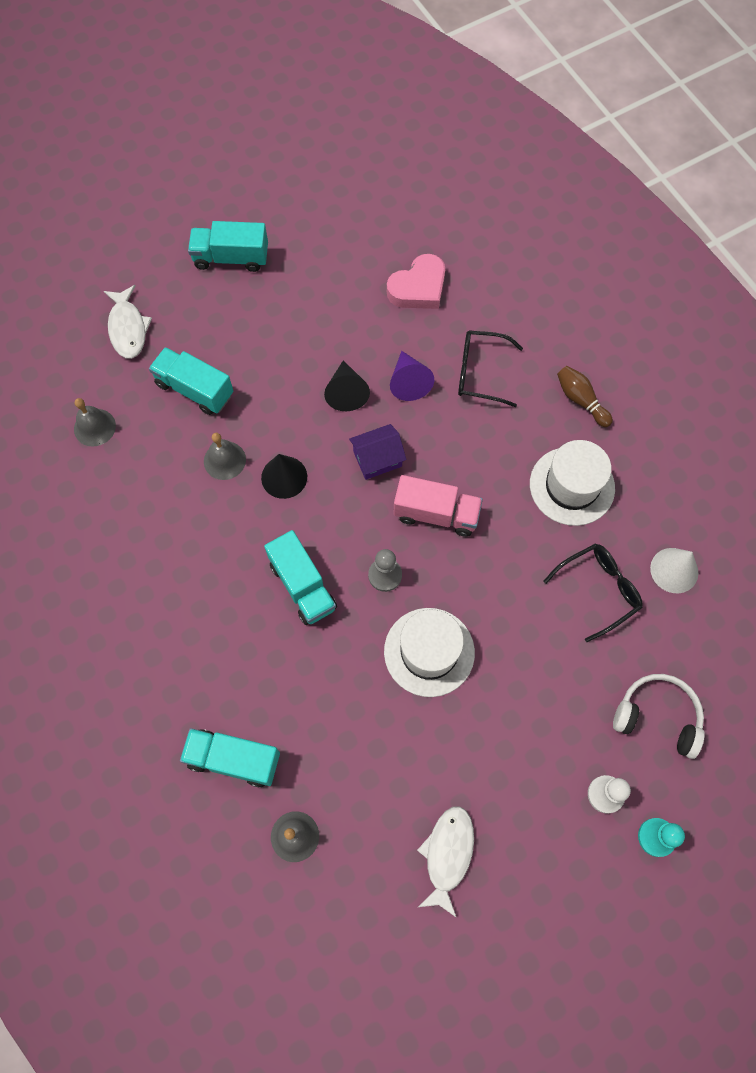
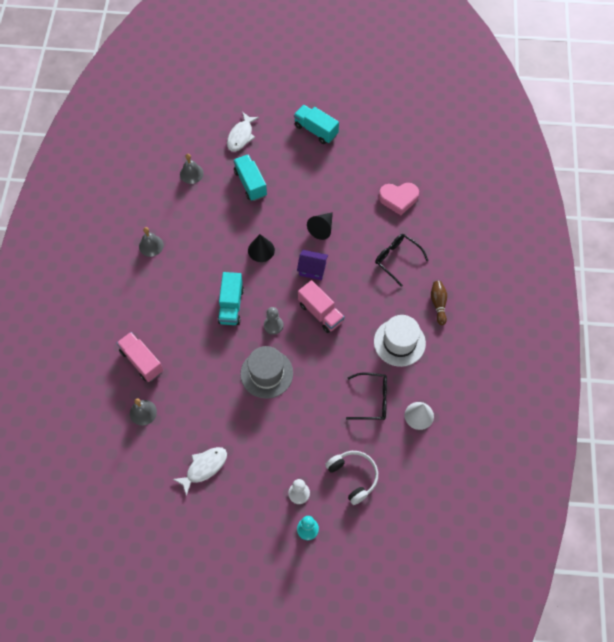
camera: 35 degrees right, 5 degrees down
turquoise truck [180,728,280,787] -> pink truck [117,332,163,382]
grey bell [204,433,246,480] -> grey bell moved to [139,227,164,257]
white hat [384,608,475,697] -> grey hat [240,346,293,399]
purple cone [390,351,434,401] -> none

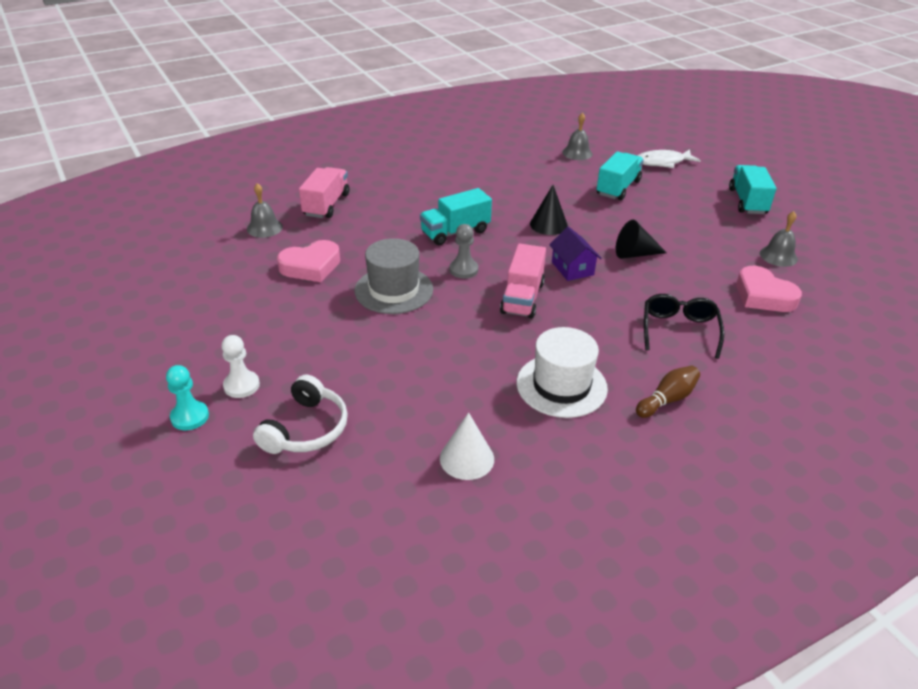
camera: 55 degrees right, 25 degrees down
grey bell [139,227,164,257] -> grey bell moved to [760,211,798,267]
white fish [173,447,227,496] -> none
black glasses [346,373,387,420] -> none
none -> pink heart [277,240,340,282]

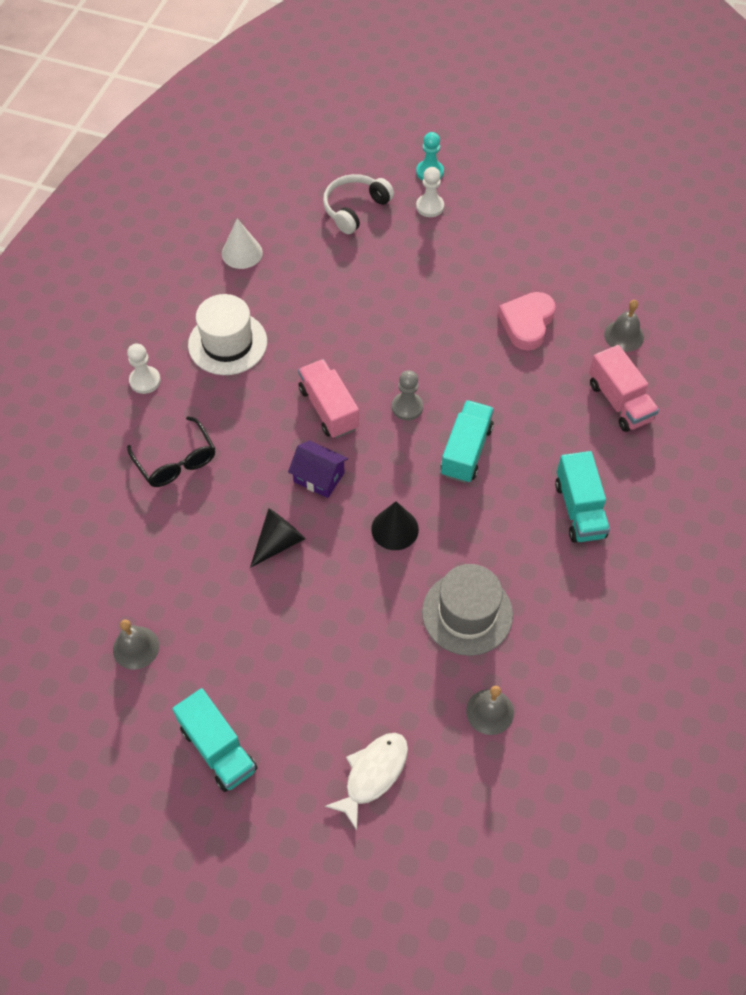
camera: 140 degrees right, 20 degrees up
white headphones [253,375,348,454] -> white headphones turned 60 degrees clockwise [323,174,394,234]
grey hat [354,238,433,314] -> grey hat moved to [422,564,513,656]
turquoise truck [597,151,644,200] -> turquoise truck moved to [555,451,610,543]
brown bowling pin [636,366,700,418] -> white pawn [127,344,161,394]
pink heart [736,266,802,312] -> none

